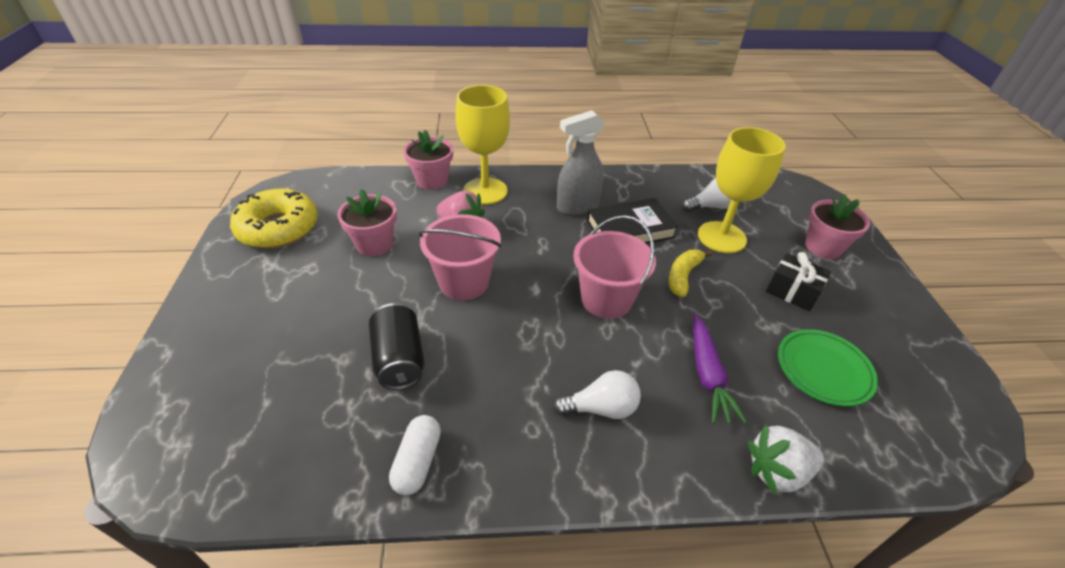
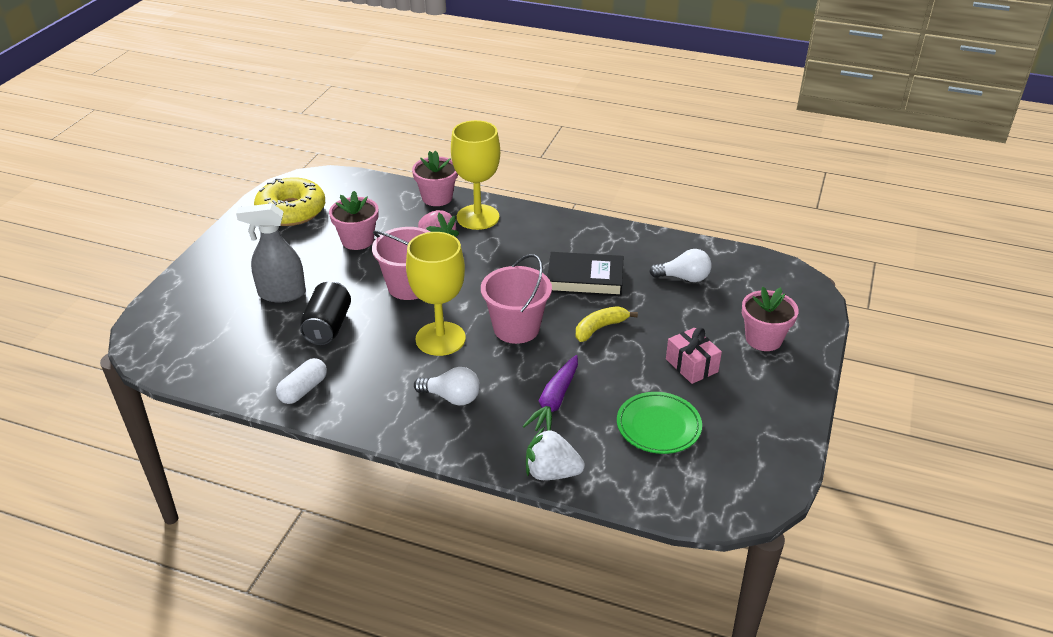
camera: 25 degrees right, 5 degrees down
grey spray bottle [557,110,605,215] -> grey spray bottle moved to [236,203,306,302]
yellow goblet [698,127,786,253] -> yellow goblet moved to [406,232,466,356]
black gift [766,252,831,311] -> pink gift [666,327,722,384]

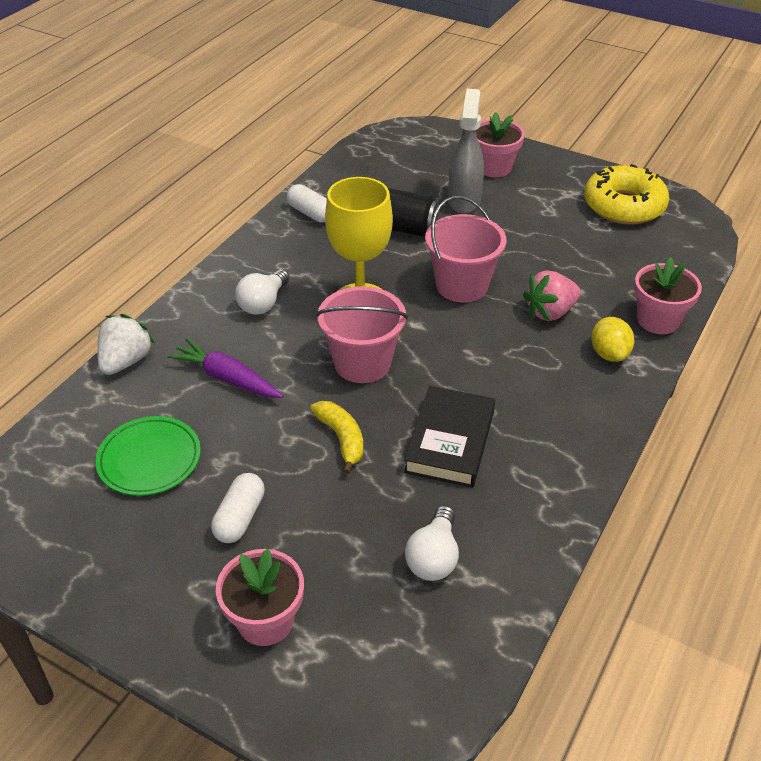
camera: 100 degrees right, 5 degrees up
pink flower pot [329,191,378,250] -> pink flower pot moved to [476,112,525,177]
yellow goblet [451,120,500,230] -> yellow lemon [591,317,634,362]
pink gift [666,327,722,384] -> white capsule [211,473,265,543]

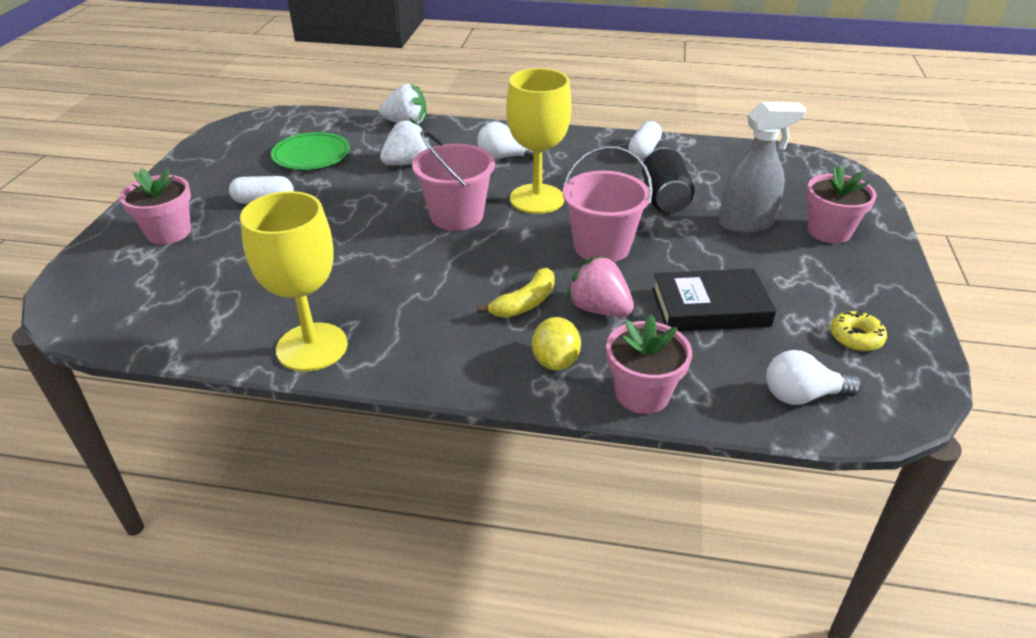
camera: 70 degrees right, 5 degrees down
purple carrot [167,338,283,398] -> white strawberry [380,118,431,165]
yellow banana [310,401,363,474] -> yellow banana moved to [477,268,555,318]
black book [404,386,495,488] -> black book moved to [652,268,777,331]
white light bulb [405,506,459,581] -> white light bulb moved to [766,350,862,405]
yellow donut [584,164,669,224] -> yellow donut [830,310,887,351], size x0.47
yellow lemon [591,317,634,362] -> yellow lemon turned 60 degrees counterclockwise [532,317,581,371]
none -> yellow goblet [240,191,348,371]

